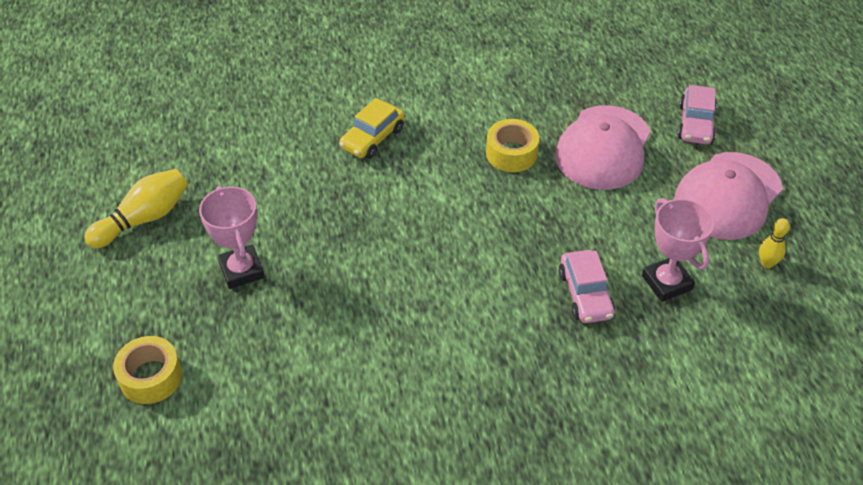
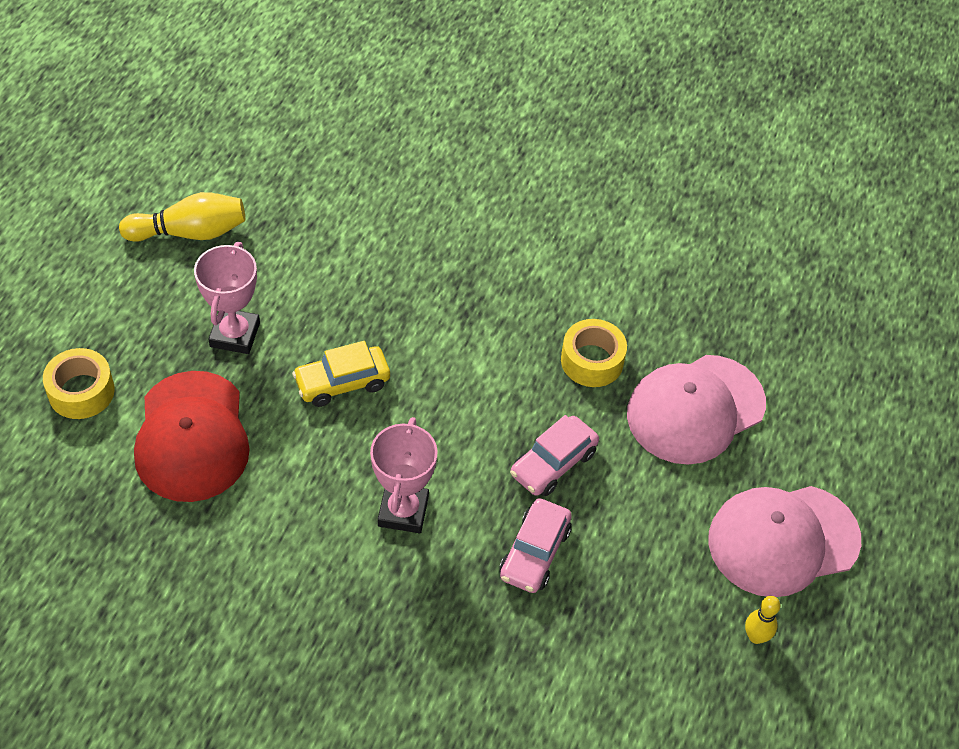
camera: 30 degrees right, 5 degrees up
yellow car [339,98,405,159] -> yellow car moved to [292,341,390,407]
pink trophy [642,198,714,302] -> pink trophy moved to [370,417,438,533]
pink car [677,85,717,144] -> pink car moved to [510,415,599,496]
none -> red cap [134,371,250,502]

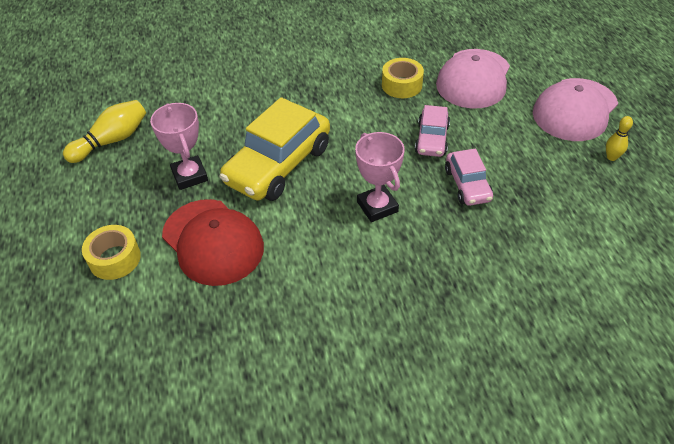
camera: 30 degrees left, 5 degrees down
yellow car [292,341,390,407] -> yellow car [219,97,330,201], size x1.86

